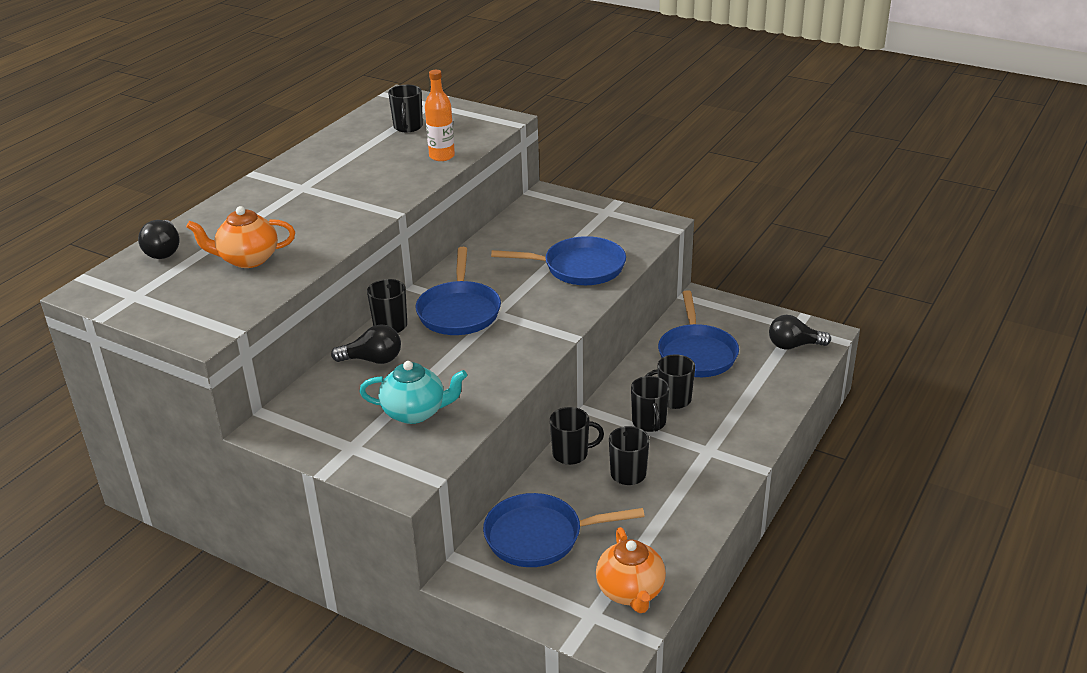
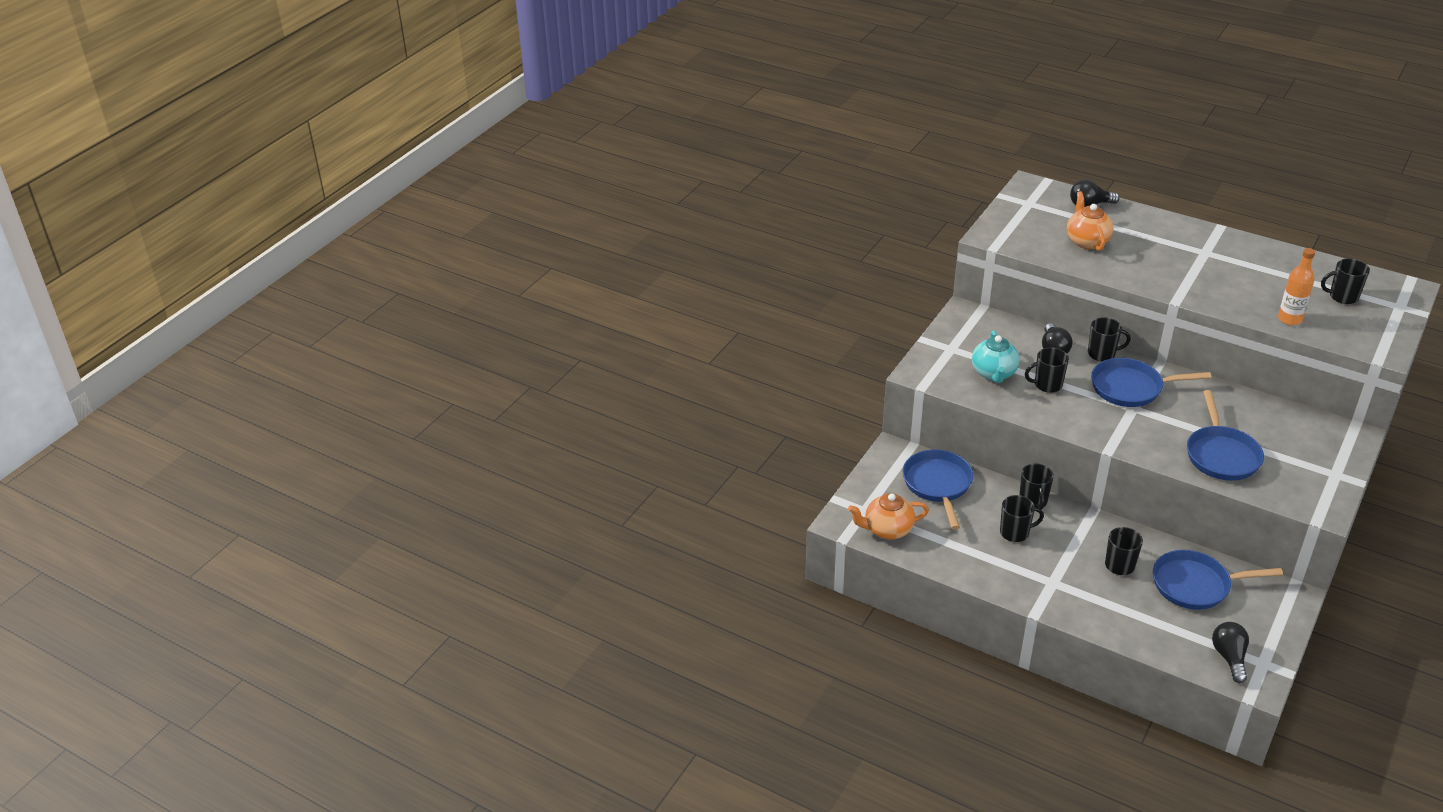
camera: 90 degrees right, 5 degrees up
black mug [631,376,670,432] -> black mug moved to [1025,347,1069,393]

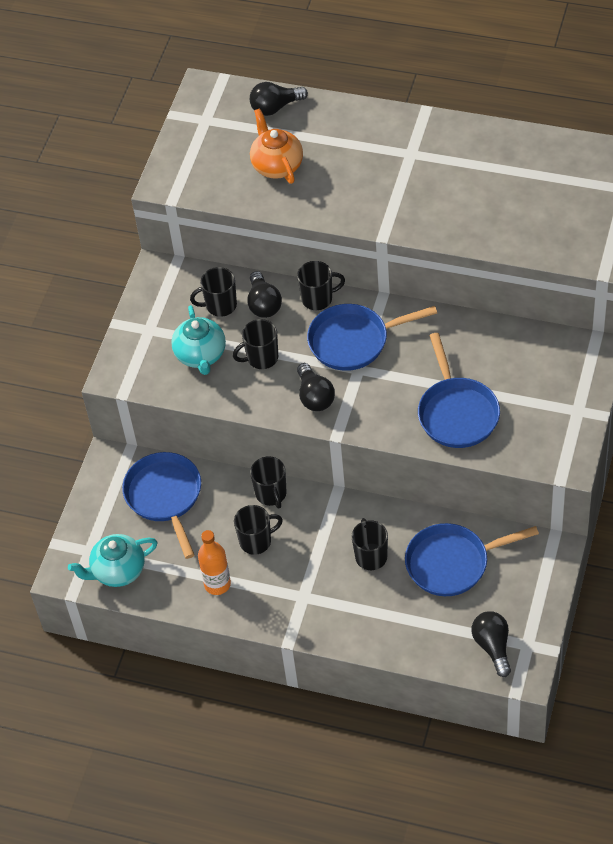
camera: 10 degrees left, 15 degrees up
orange teapot [848,493,929,539] -> turquoise teapot [68,534,158,587]
orange bottle [1278,248,1315,325] -> orange bottle moved to [198,530,231,595]
black mug [1321,258,1370,304] -> black mug moved to [190,267,237,317]
none -> black light bulb [297,363,335,411]

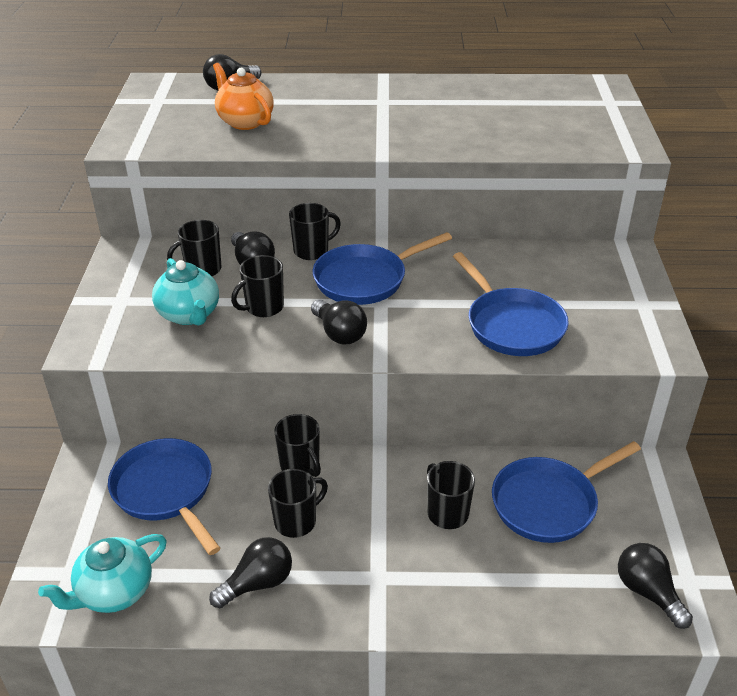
camera: 20 degrees left, 15 degrees down
orange bottle [198,530,231,595] -> black light bulb [209,537,292,608]

